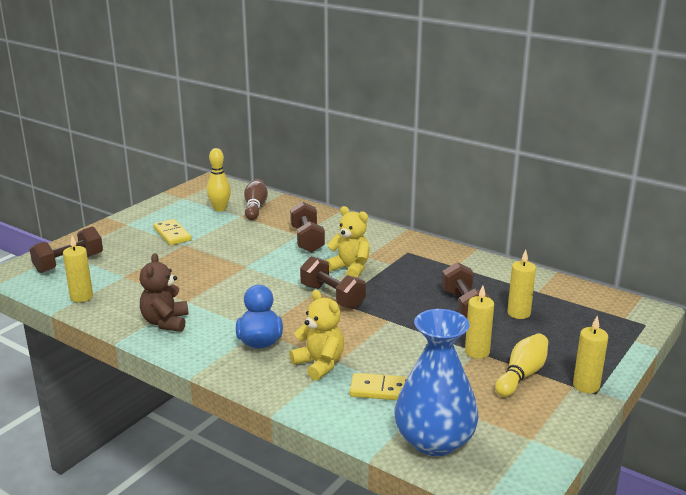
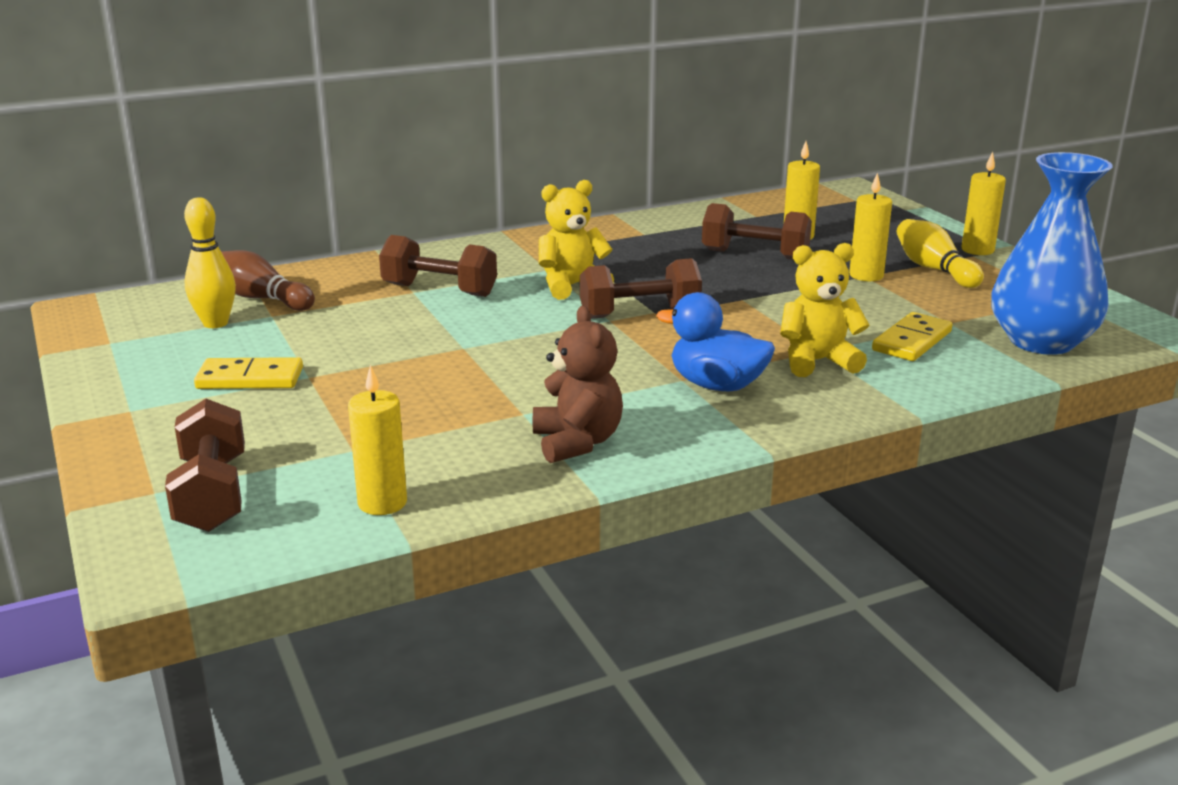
camera: 60 degrees left, 0 degrees up
brown teddy bear [140,253,189,332] -> brown teddy bear turned 135 degrees counterclockwise [533,306,623,463]

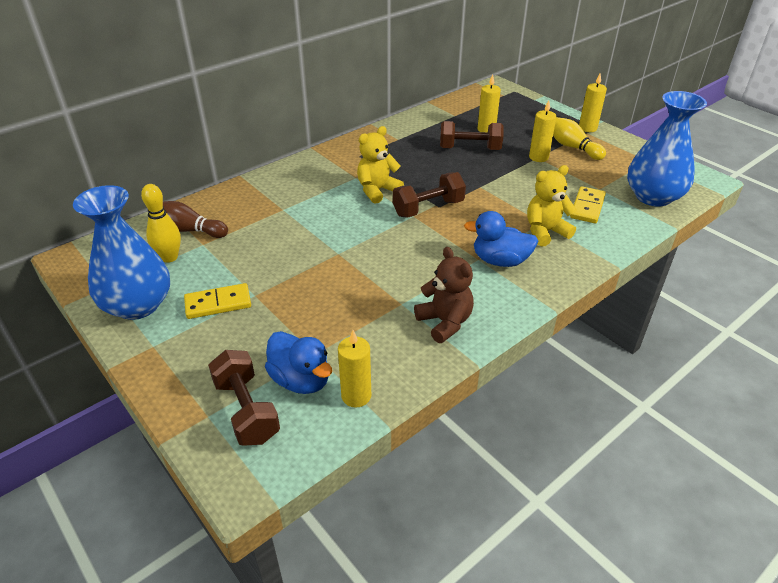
camera: 15 degrees left, 15 degrees up
brown dumbbell [379,235,497,297] -> none
none -> blue vase [73,185,170,320]
none -> blue duck [265,331,332,394]

